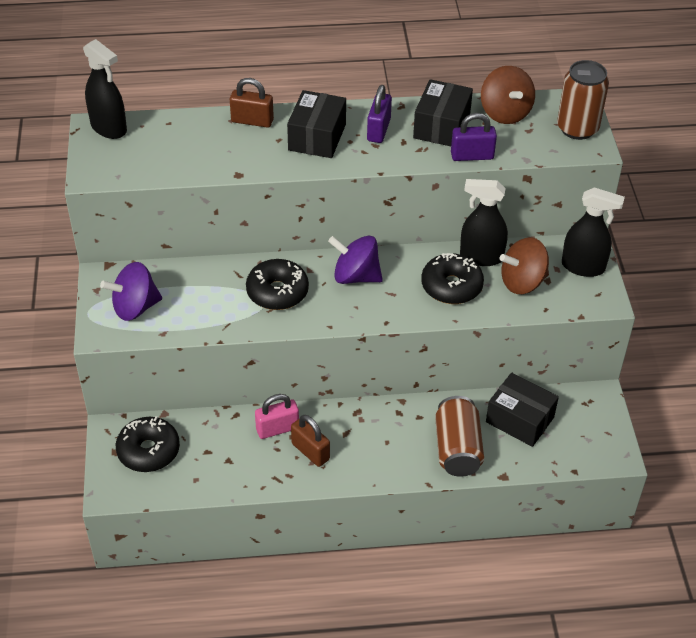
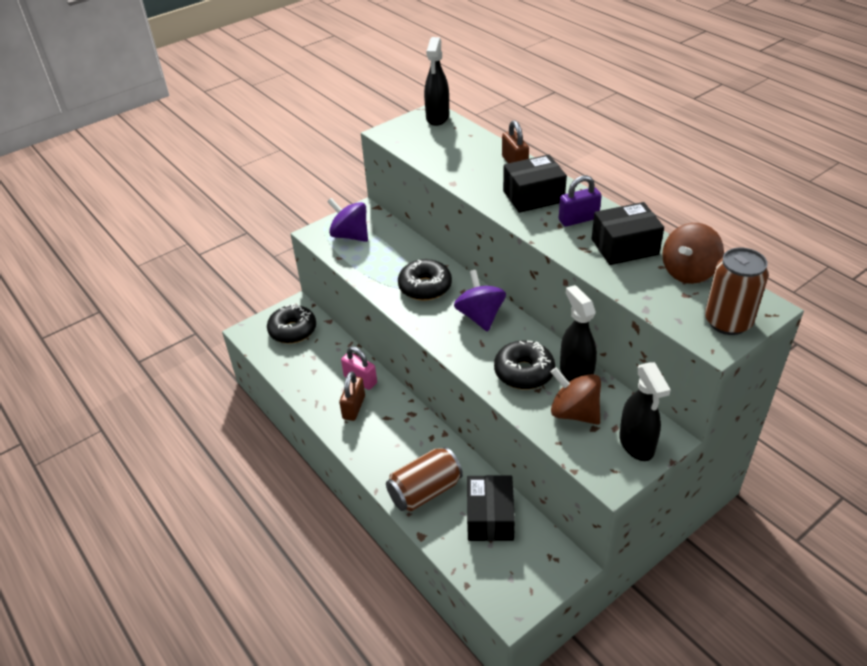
camera: 60 degrees right, 5 degrees down
purple padlock [451,113,497,161] -> none

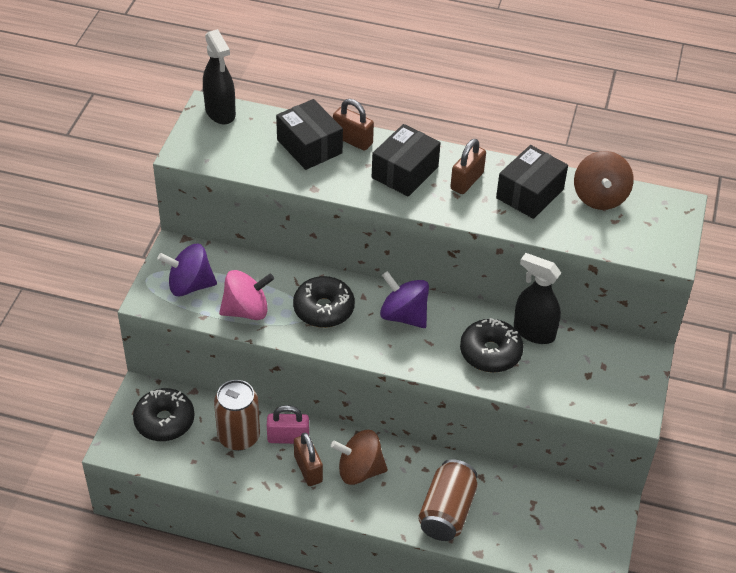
camera: 40 degrees left, 5 degrees up
black box [467,475,515,541] -> black box moved to [276,99,343,170]
brown spinning top [551,367,601,425] -> brown spinning top moved to [331,430,388,485]
purple padlock [559,175,602,227] -> brown padlock [450,139,486,194]
black spray bottle [619,362,671,461] -> none
brown can [705,248,769,335] -> brown can moved to [214,380,260,451]
none -> pink spinning top [219,270,274,320]

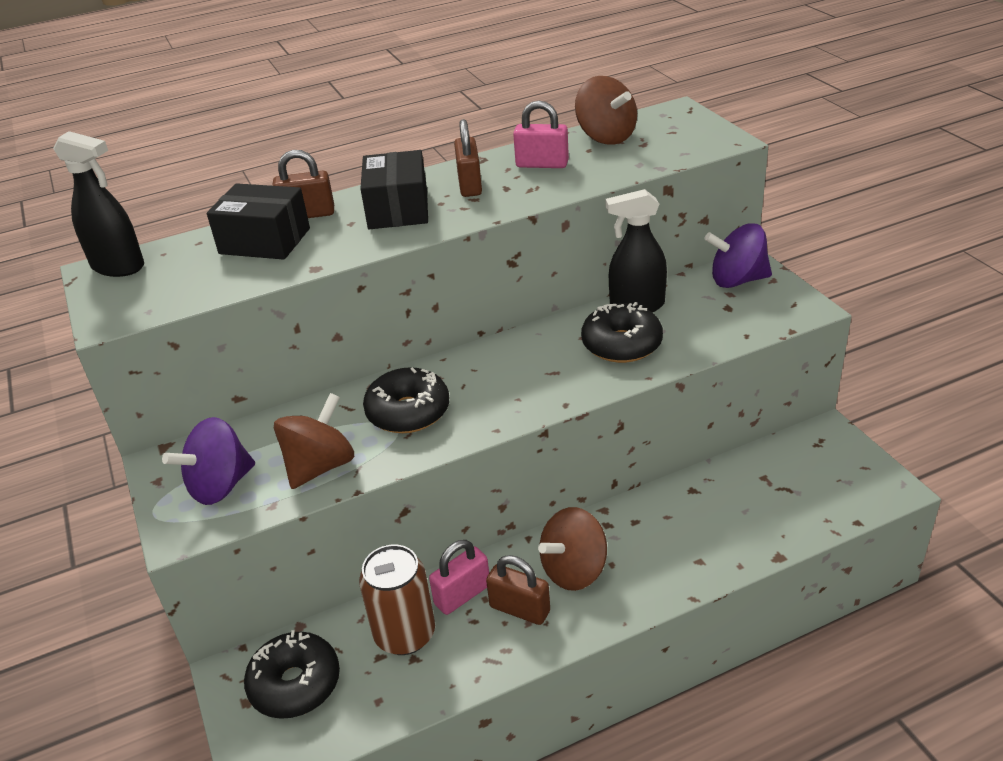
camera: 35 degrees left, 10 degrees down
pink spinning top [219,270,274,320] -> brown spinning top [274,393,354,489]
purple spinning top [380,271,429,328] -> purple spinning top moved to [704,223,772,288]
brown can [418,459,478,541] -> none
black box [496,145,568,219] -> pink padlock [513,101,569,168]

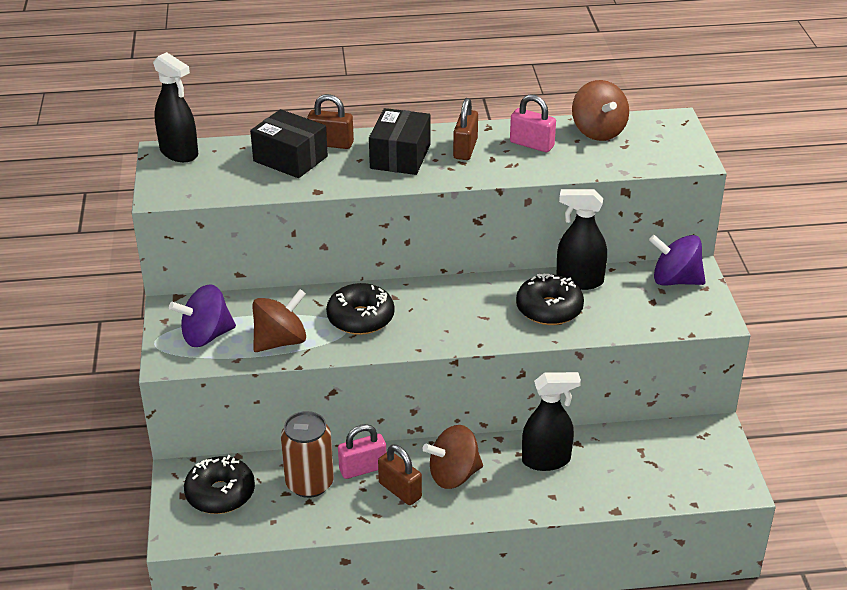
camera: 15 degrees right, 0 degrees up
none -> black spray bottle [522,372,581,471]

